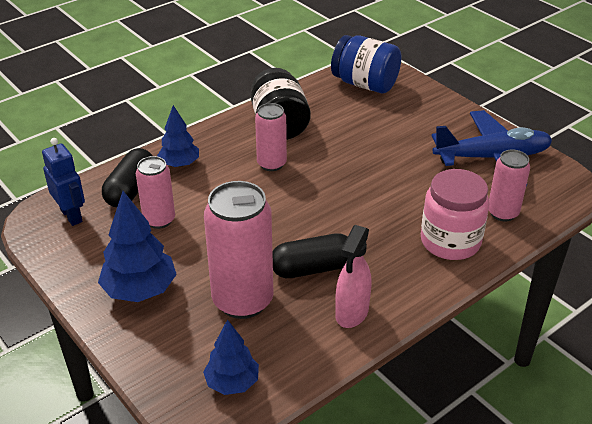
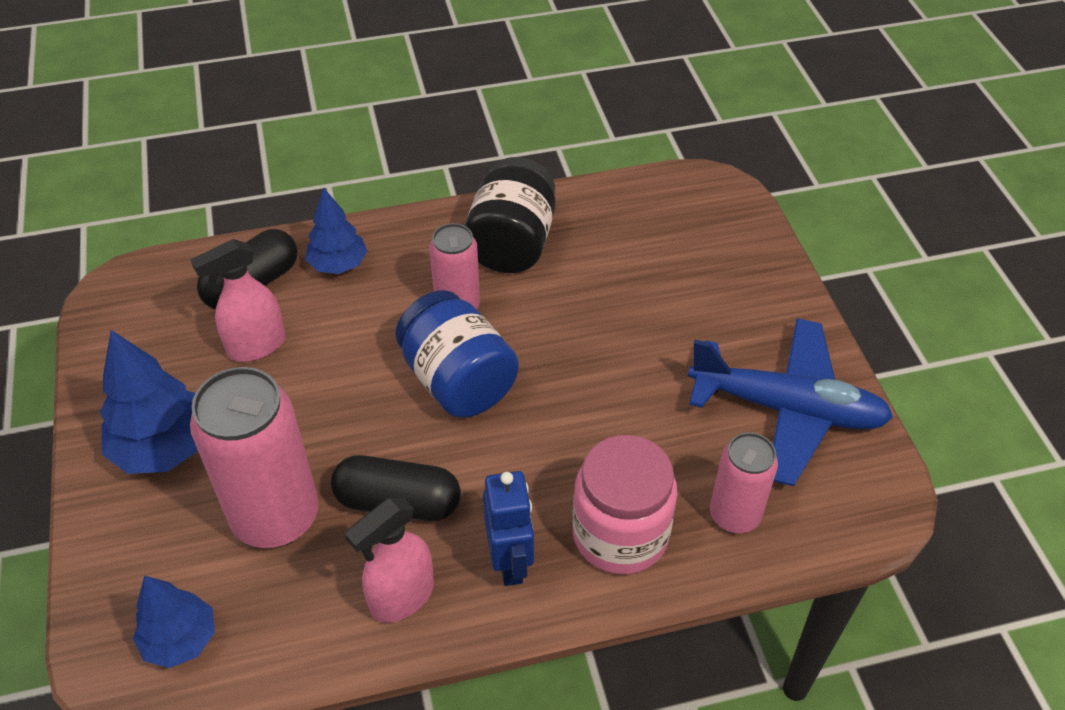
camera: 25 degrees right, 10 degrees up
blue robot [42,138,85,226] -> blue robot moved to [483,471,534,586]
pink can [136,156,175,229] -> pink spray bottle [190,239,286,362]
blue jar [331,35,401,93] -> blue jar moved to [395,290,519,417]

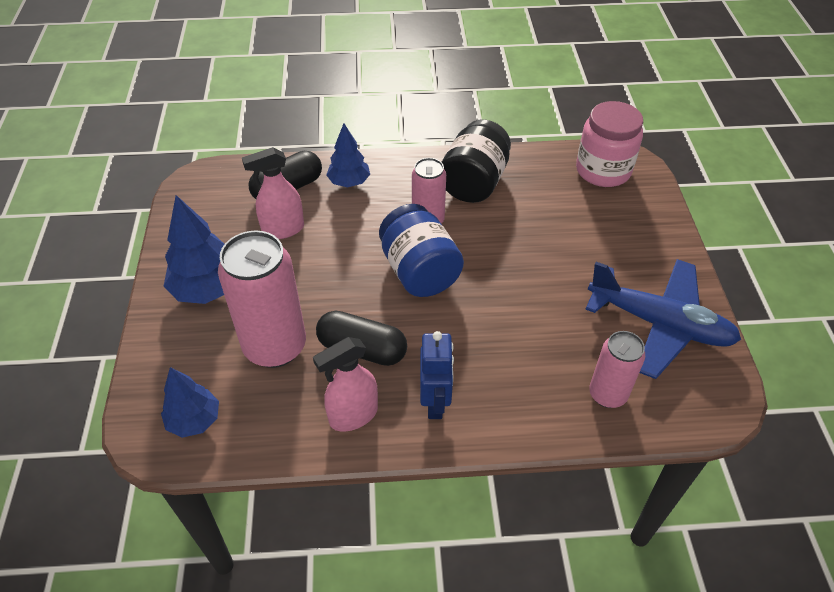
camera: 10 degrees right, 0 degrees up
pink jar [573,435,678,575] -> pink jar moved to [576,101,643,187]

